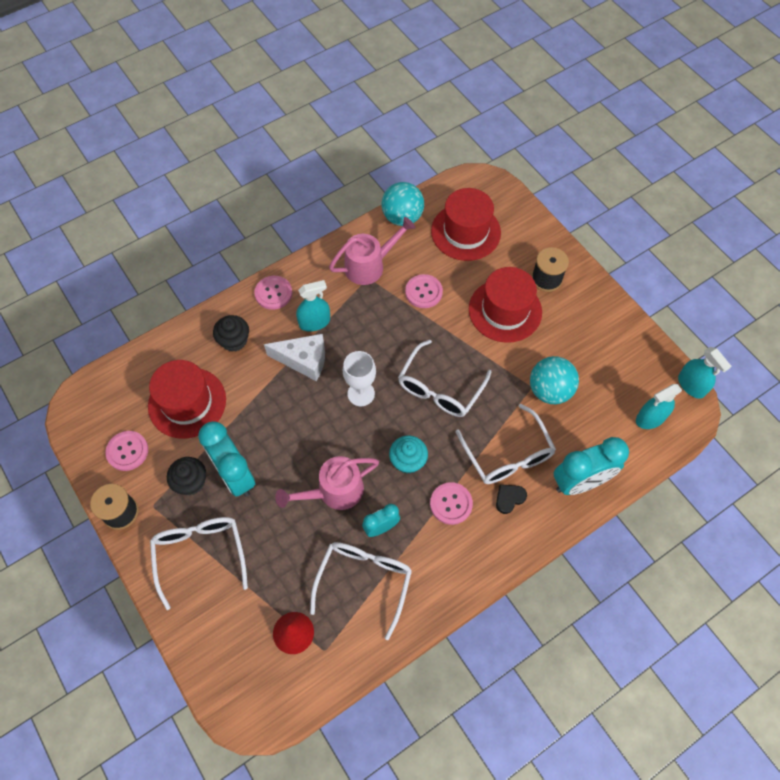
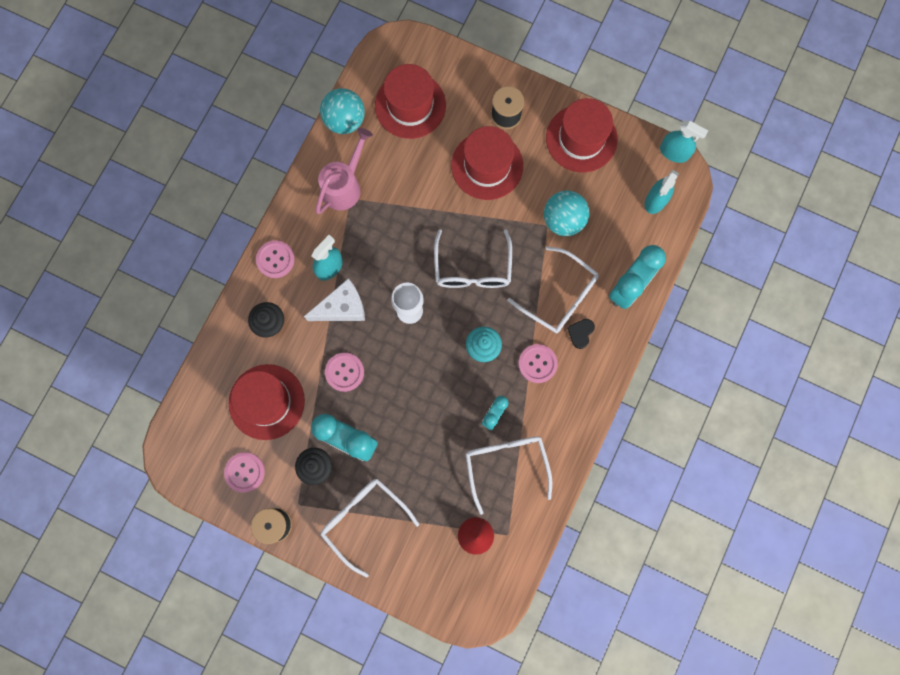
camera: 30 degrees left, 15 degrees up
pink watering can [275,456,379,510] -> none
pink button [405,274,443,308] -> pink button moved to [325,353,364,392]
none -> red hat [546,98,618,172]

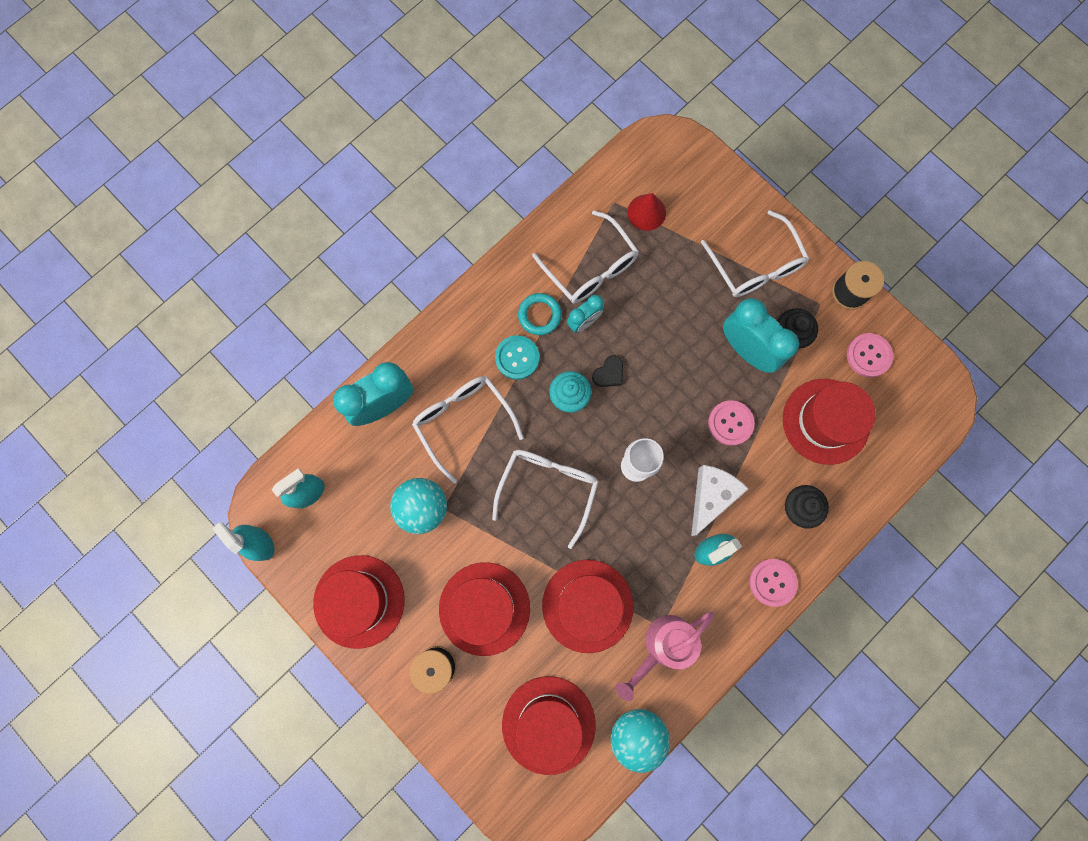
camera: 160 degrees left, 0 degrees up
white cheese [304,278,365,321] -> white cheese turned 120 degrees clockwise [691,465,748,536]
white glasses [465,436,552,515] -> white glasses turned 45 degrees counterclockwise [532,210,639,303]
pink button [518,344,558,383] -> turquoise button [495,335,539,380]
black heart [567,319,595,349] -> black heart moved to [592,355,623,387]
none -> turquoise ring [518,293,562,335]
none -> red hat [542,560,634,653]

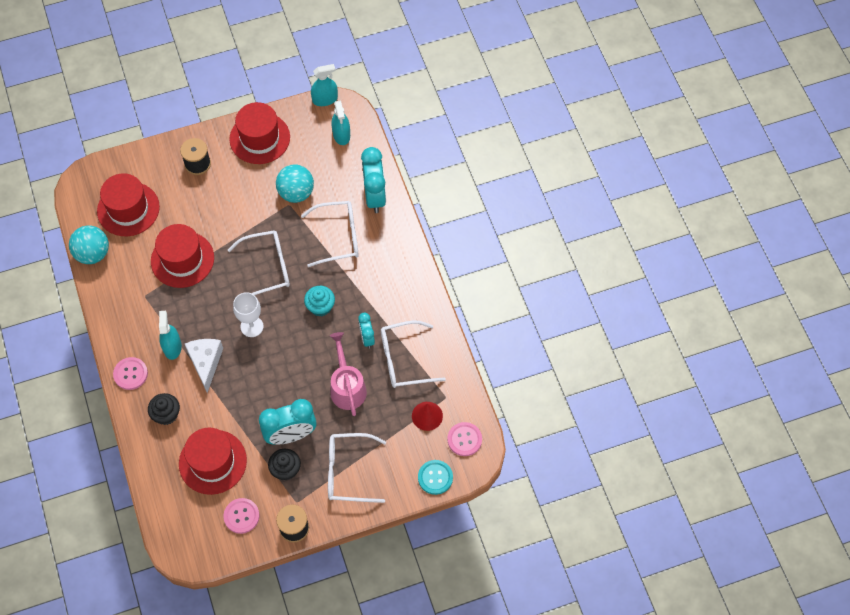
camera: 115 degrees right, 15 degrees down
red hat [439,562,530,656] -> none
white glasses [492,450,599,549] -> white glasses turned 60 degrees counterclockwise [228,230,290,295]
turquoise button [495,335,539,380] -> turquoise button moved to [418,460,453,495]
turquoise ring [518,293,562,335] -> none
black heart [592,355,623,387] -> none
pink watering can [616,612,714,701] -> pink watering can moved to [330,332,367,416]
white cheese [691,465,748,536] -> white cheese turned 150 degrees counterclockwise [185,339,223,393]
pink button [708,400,755,446] -> pink button moved to [447,422,482,456]

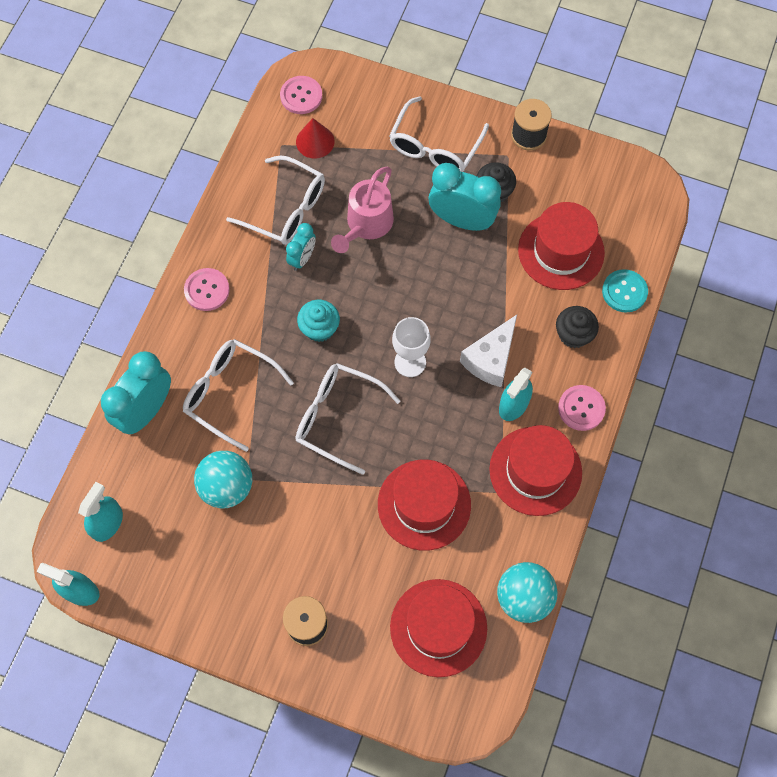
camera: 140 degrees left, 5 degrees up
pink button [223,498,260,534] -> pink button moved to [184,268,230,311]
red hat [229,102,290,164] -> red hat moved to [489,425,582,516]
white glasses [328,433,386,503] -> white glasses turned 75 degrees clockwise [389,96,489,172]
turquoise button [418,460,453,495] -> turquoise button moved to [602,269,648,313]

